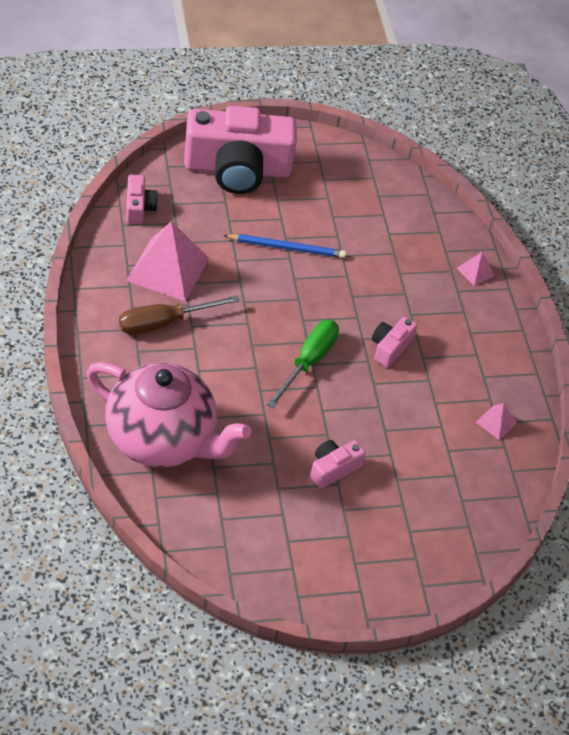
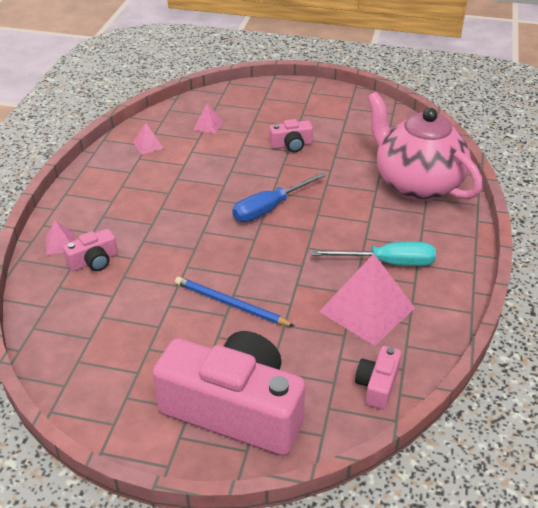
camera: 150 degrees left, 10 degrees down
brown screwdriver [119,295,240,335] -> turquoise screwdriver [312,242,436,266]
green screwdriver [267,320,339,408] -> blue screwdriver [232,172,326,222]
pink camera [372,316,418,367] -> pink camera moved to [63,229,118,271]
none -> pink pyramid [194,104,223,134]

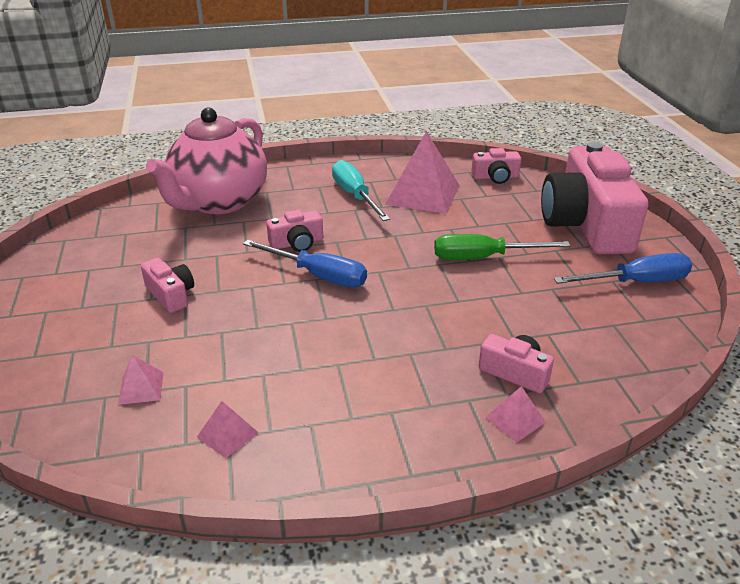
camera: 115 degrees left, 5 degrees down
blue pencil [175,277,294,326] -> green screwdriver [434,234,570,260]
none -> pink camera [266,210,323,252]
none -> blue screwdriver [554,253,692,284]

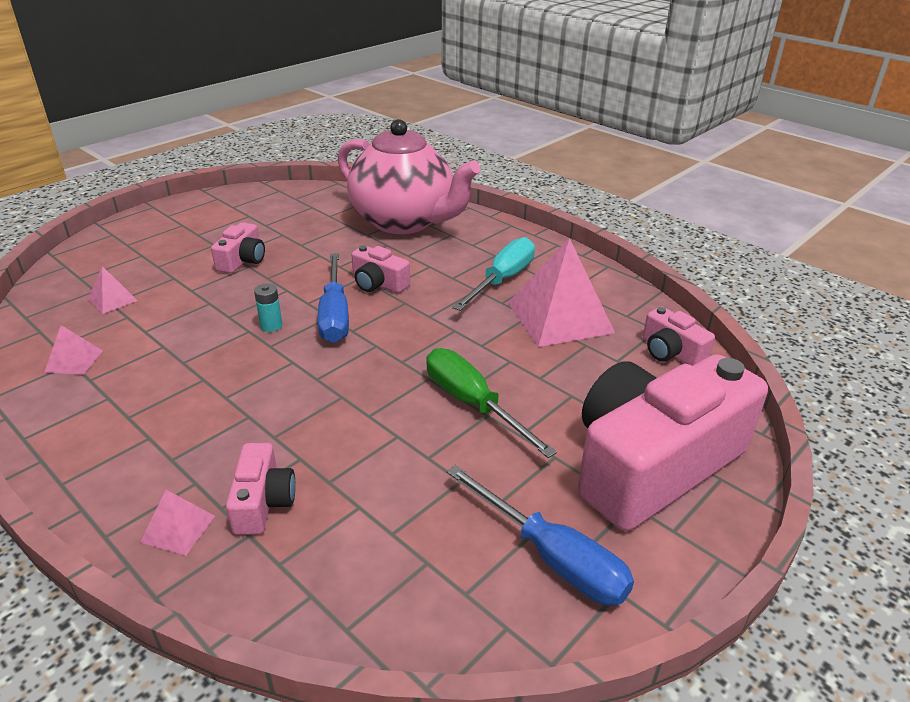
camera: 55 degrees right, 0 degrees up
pink teapot [146,107,267,214] -> pink teapot turned 135 degrees counterclockwise [337,119,480,234]
none -> turquoise battery [254,284,282,332]

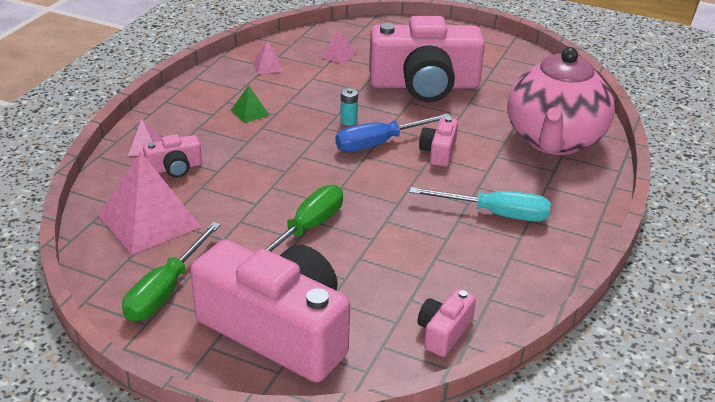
camera: 70 degrees right, 0 degrees up
pink camera [211,222,265,273] -> pink camera [369,16,485,102], size x2.32
blue screwdriver [447,465,634,606] -> green screwdriver [122,222,221,321]
pink pyramid [508,238,615,347] -> pink pyramid moved to [98,152,201,254]
none -> green pyramid [231,85,269,123]

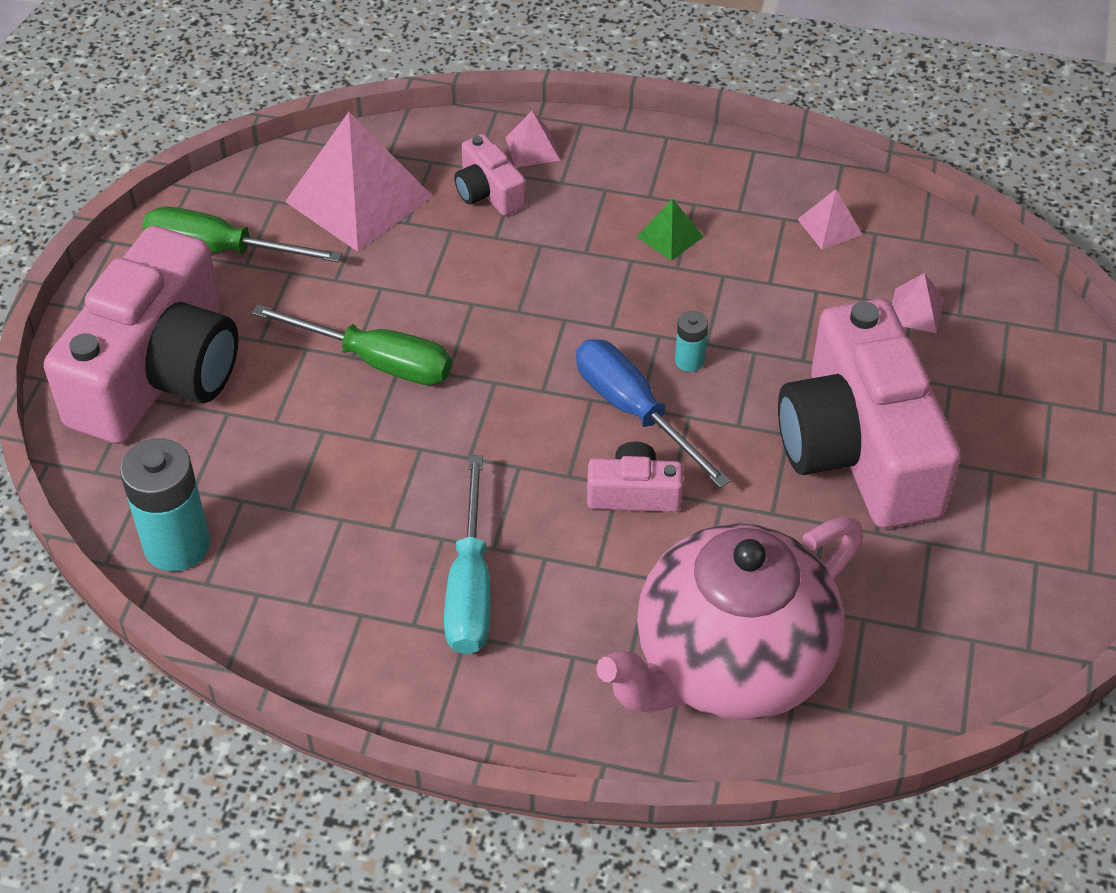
camera: 80 degrees right, 15 degrees up
pink camera [418,289,476,357] -> turquoise battery [120,439,210,571]
pink teapot [507,47,615,155] -> pink teapot turned 45 degrees counterclockwise [596,517,863,720]

